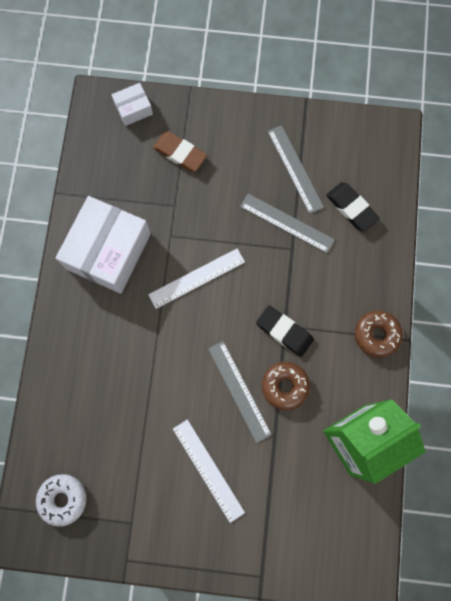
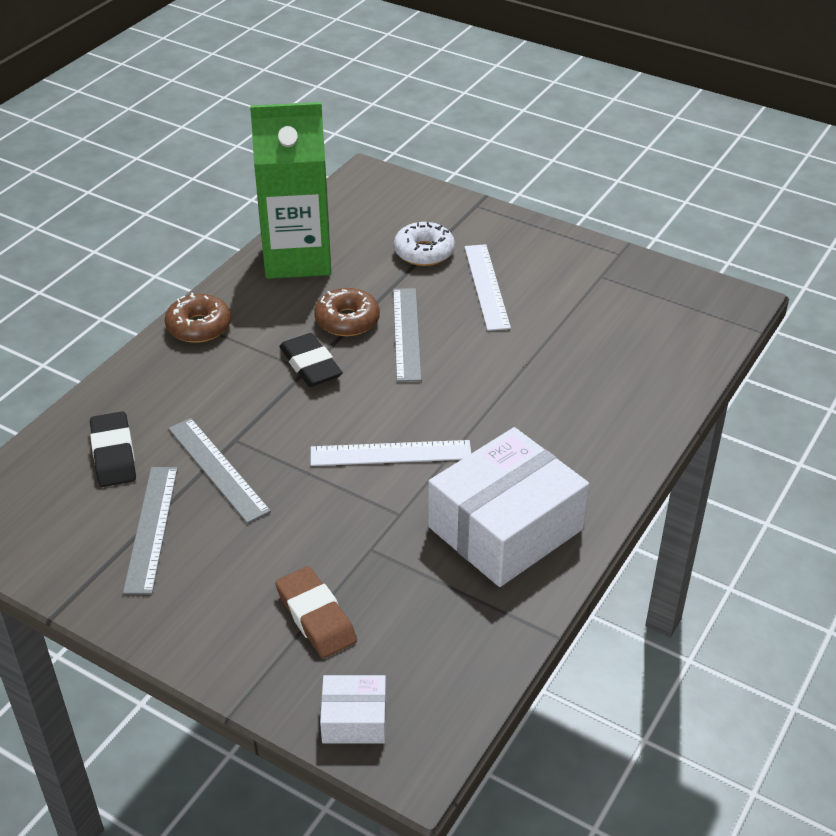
camera: 155 degrees left, 35 degrees down
white donut [36,474,86,527] -> white donut moved to [394,222,455,266]

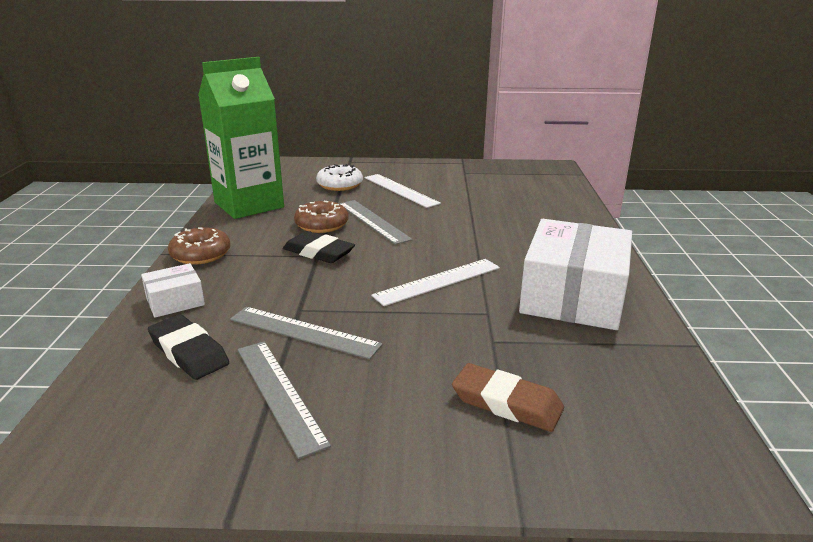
camera: 30 degrees left, 15 degrees down
white box [320,675,386,743] -> white box moved to [141,263,205,318]

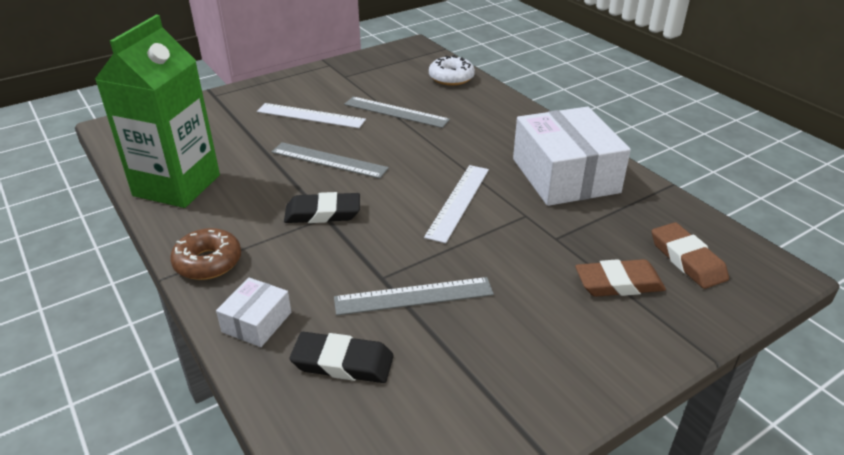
camera: 35 degrees left, 10 degrees up
grey ruler [238,341,331,459] -> grey ruler moved to [344,96,450,128]
brown donut [294,201,349,233] -> none
white donut [316,164,363,191] -> white donut moved to [429,55,475,86]
none -> brown eraser [652,222,729,289]

